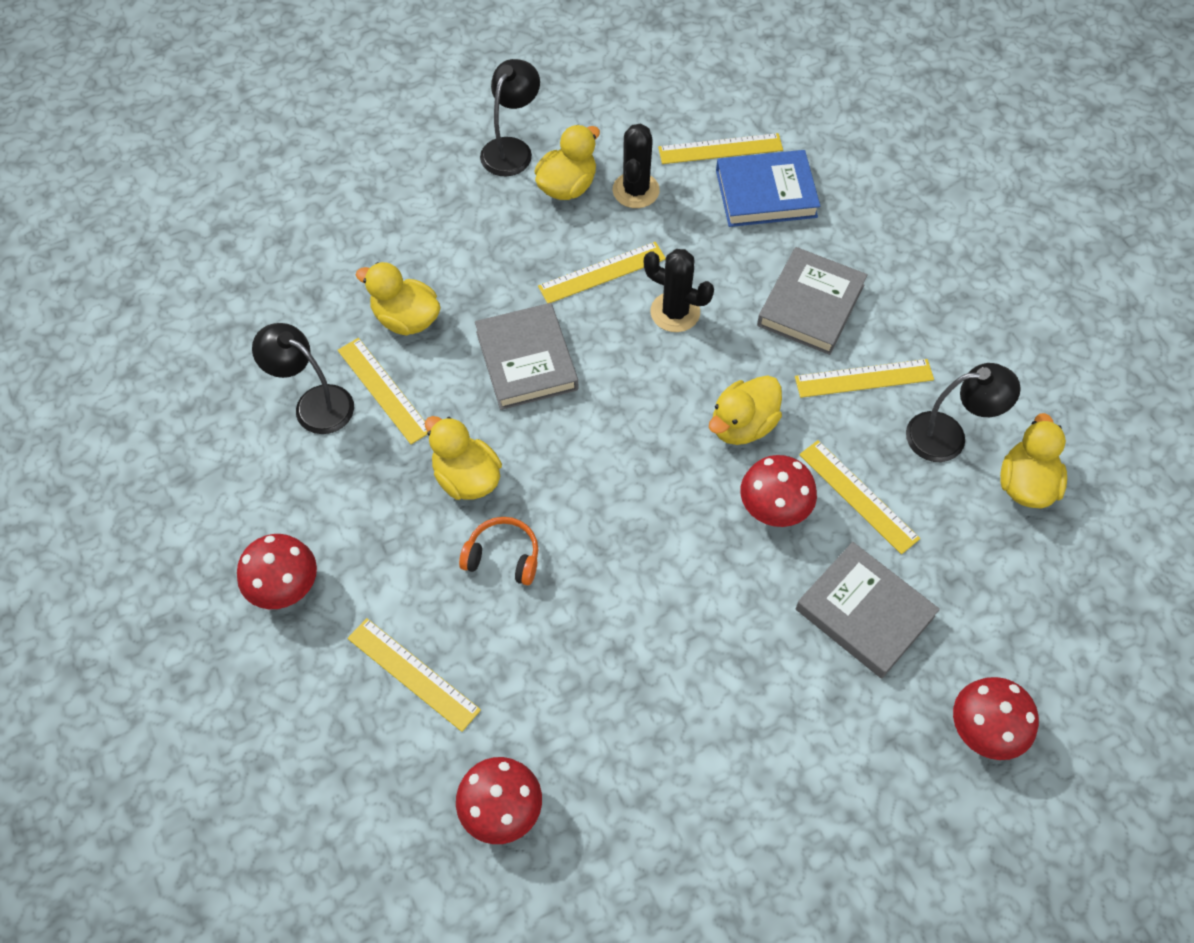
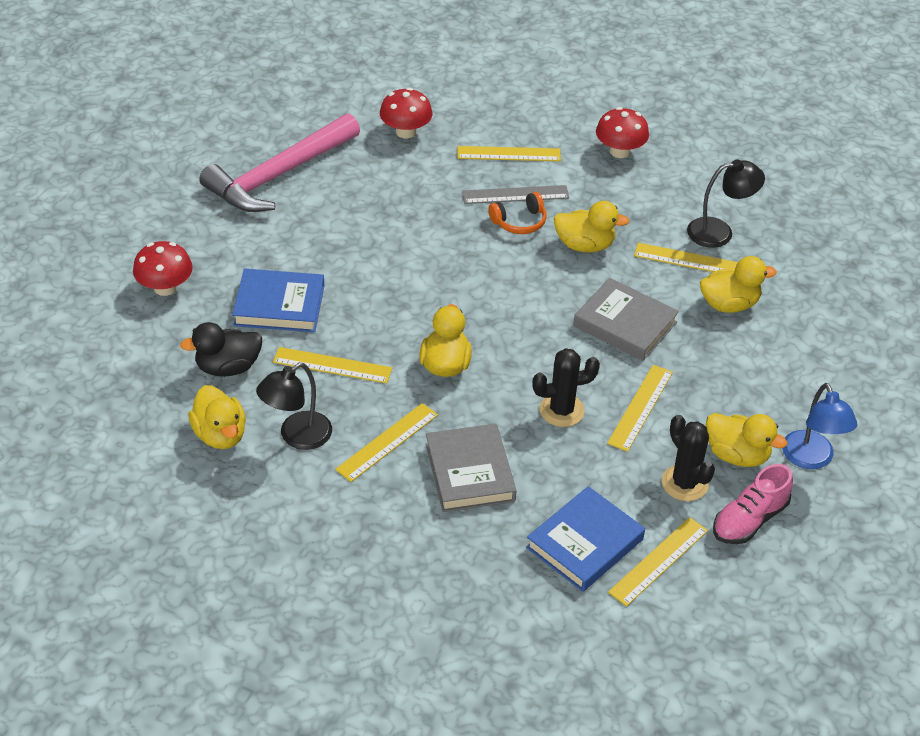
camera: 140 degrees right, 15 degrees down
black lamp [480,59,540,177] -> blue lamp [782,383,858,469]
yellow duck [535,125,600,200] -> yellow duck turned 60 degrees counterclockwise [706,413,787,467]
red mushroom [740,455,817,527] -> none
grey book [796,542,940,679] -> blue book [232,269,324,332]
none -> black duck [180,322,262,377]
none -> pink hammer [199,113,360,212]
none -> grey ruler [462,185,569,204]
none -> pink shoe [713,464,793,544]

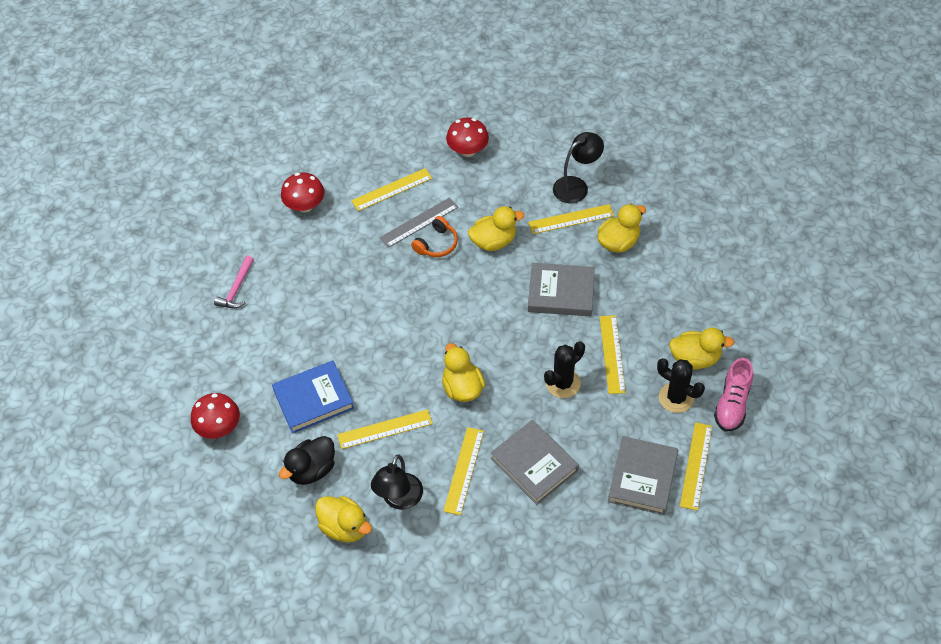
camera: 25 degrees left, 10 degrees up
pink hammer [199,113,360,212] -> pink hammer [214,256,254,308], size x0.44
blue book [526,486,645,592] -> grey book [608,436,678,515]
blue lamp [782,383,858,469] -> none

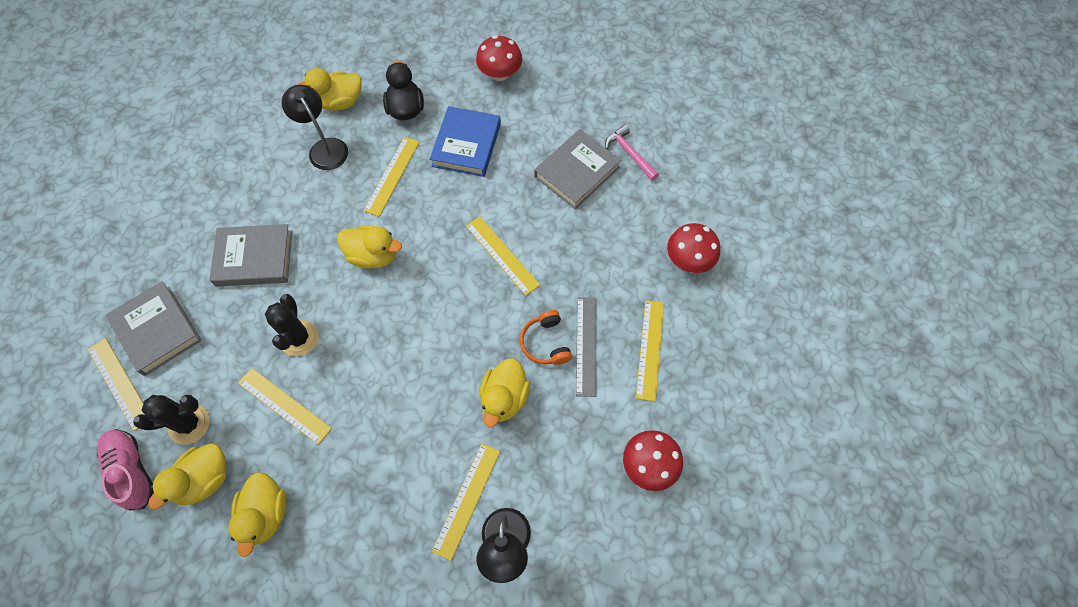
camera: 125 degrees right, 10 degrees up
yellow ruler [443,427,484,515] -> yellow ruler moved to [466,217,540,296]
grey book [528,263,595,316] -> grey book moved to [534,129,621,209]
yellow duck [597,204,646,252] -> yellow duck moved to [229,472,287,557]

